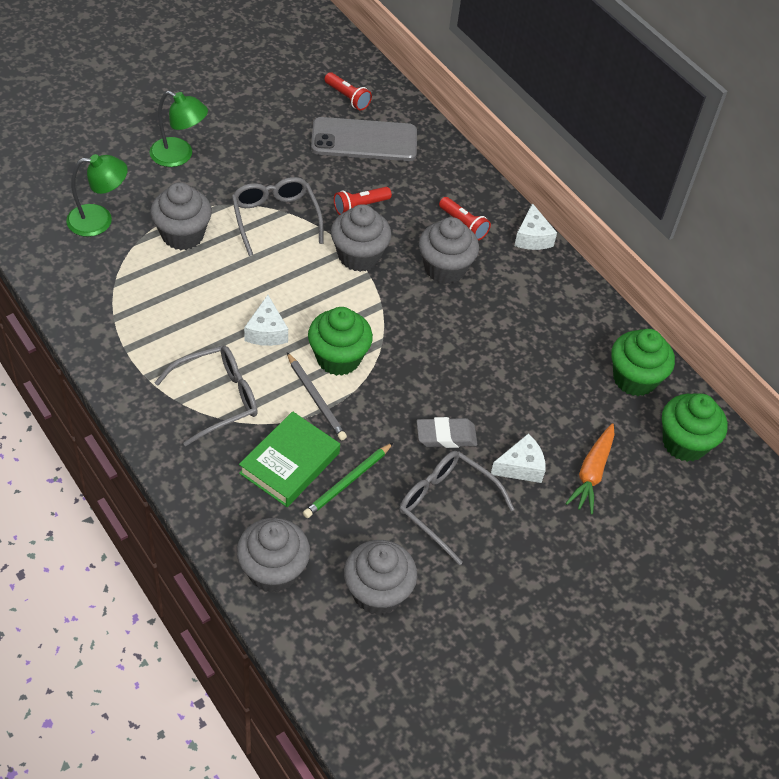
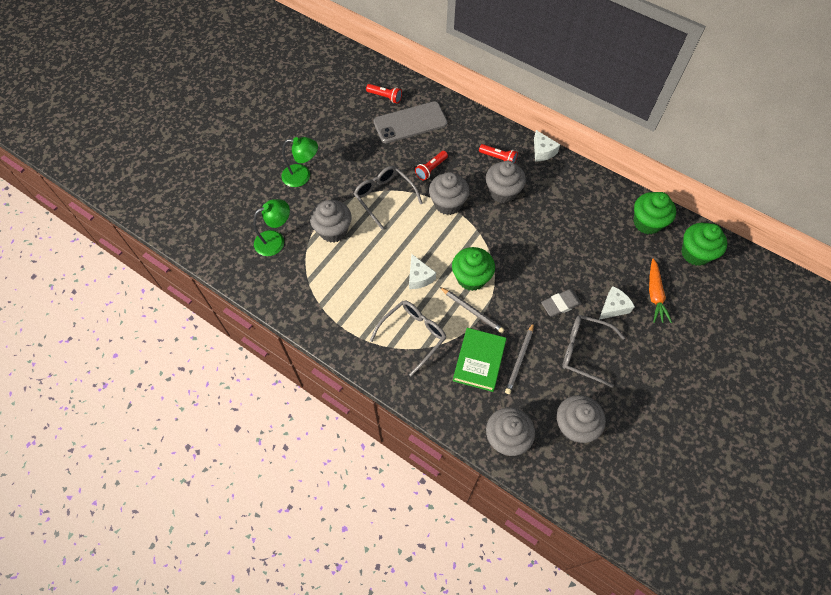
camera: 15 degrees left, 10 degrees up
green pencil [303,443,393,518] -> grey pencil [505,322,534,394]

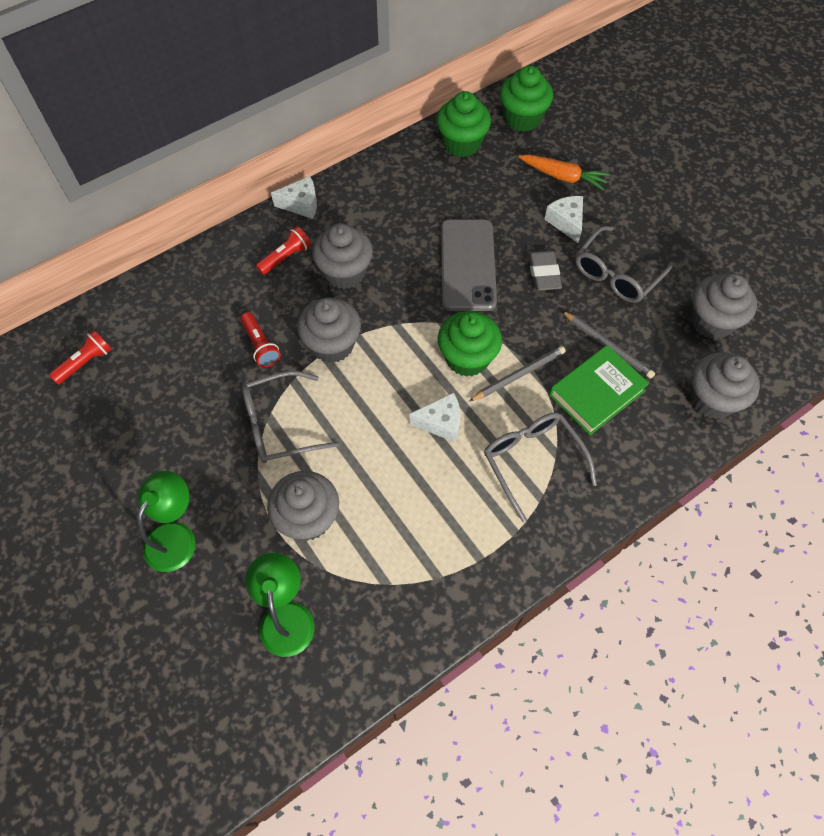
camera: 70 degrees left, 0 degrees up
grey phone [373,101,447,143] -> grey phone moved to [441,219,497,311]
green book [453,328,506,392] -> green book turned 75 degrees counterclockwise [549,345,649,435]

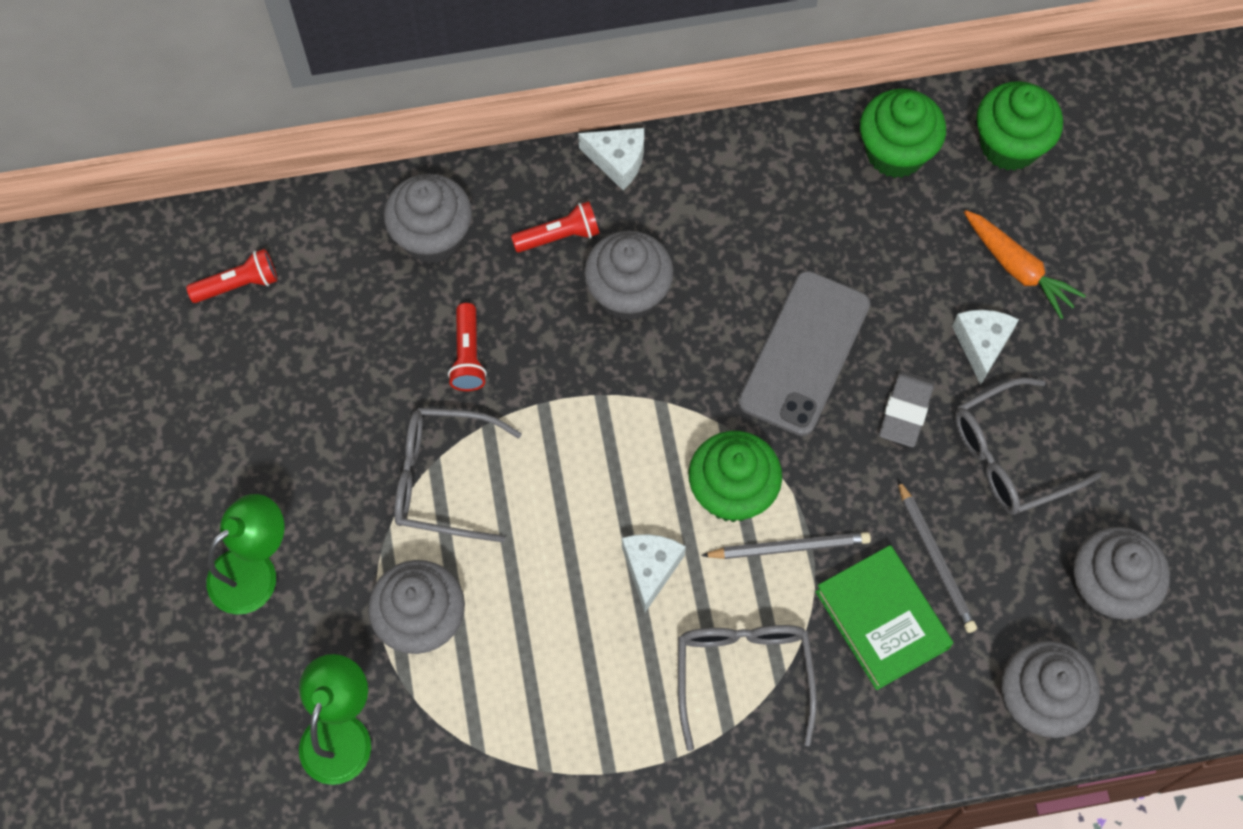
camera: 25 degrees right, 5 degrees up
grey cupcake [297,298,361,363] -> grey cupcake moved to [384,174,472,264]
white cheese [409,393,460,442] -> white cheese turned 105 degrees counterclockwise [622,534,686,612]
green book [549,345,649,435] -> green book turned 75 degrees clockwise [815,545,953,690]

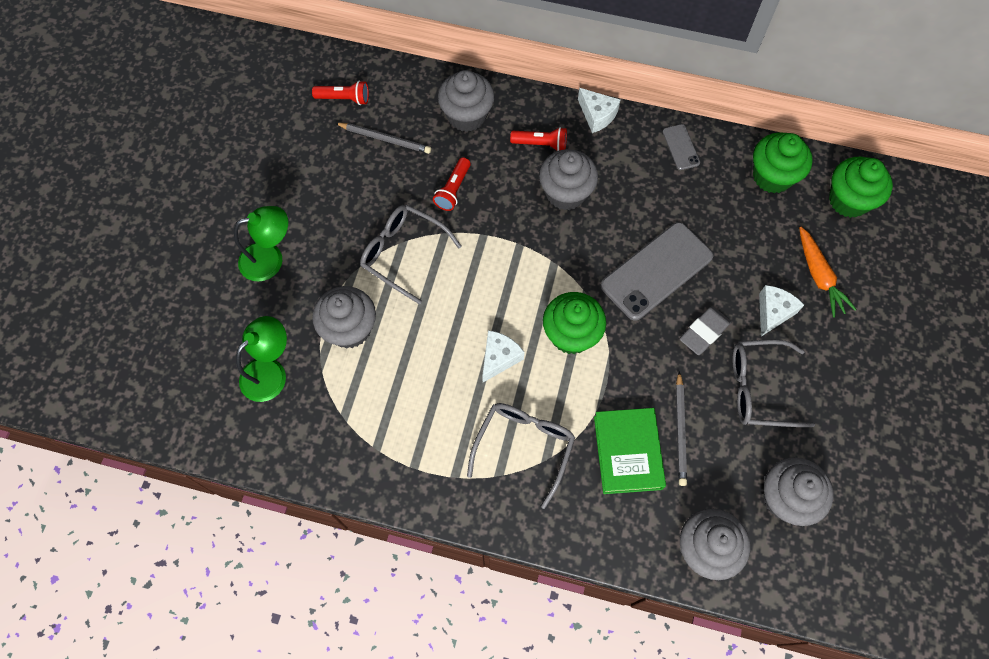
camera: 25 degrees right, 0 degrees up
grey pencil [701,532,871,559] -> grey pencil moved to [335,123,431,154]
none -> grey phone [663,124,700,170]

